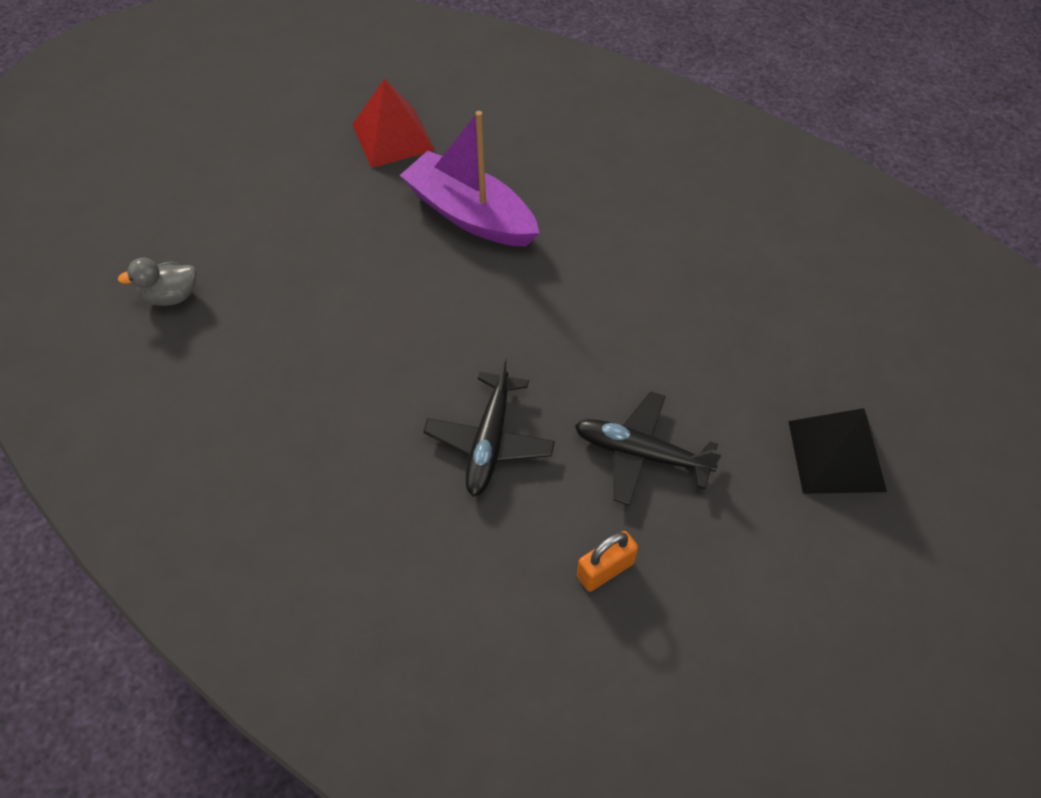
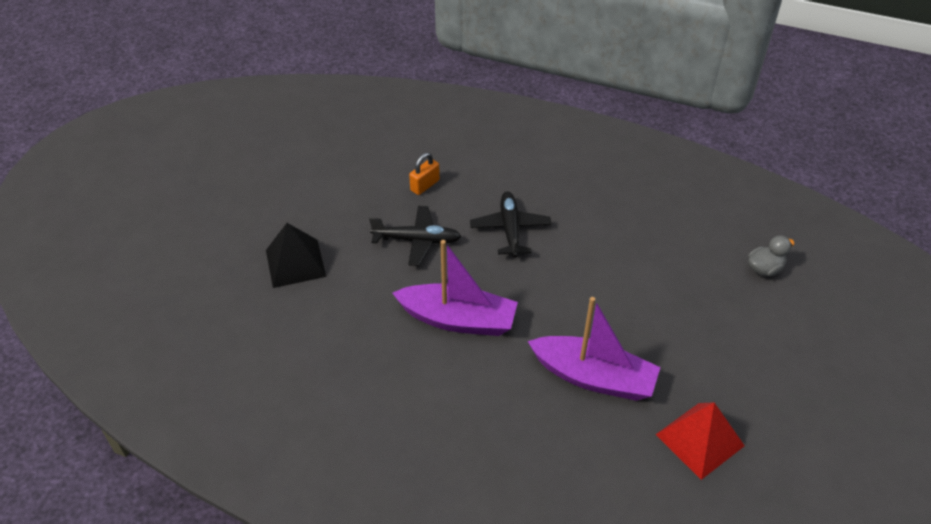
camera: 165 degrees right, 10 degrees down
none -> purple boat [392,240,518,336]

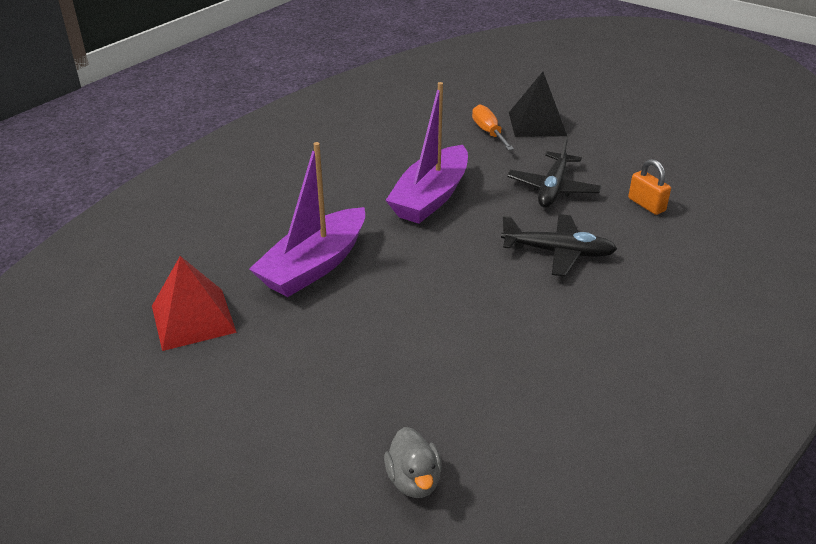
camera: 105 degrees right, 10 degrees down
none -> orange screwdriver [472,104,514,150]

